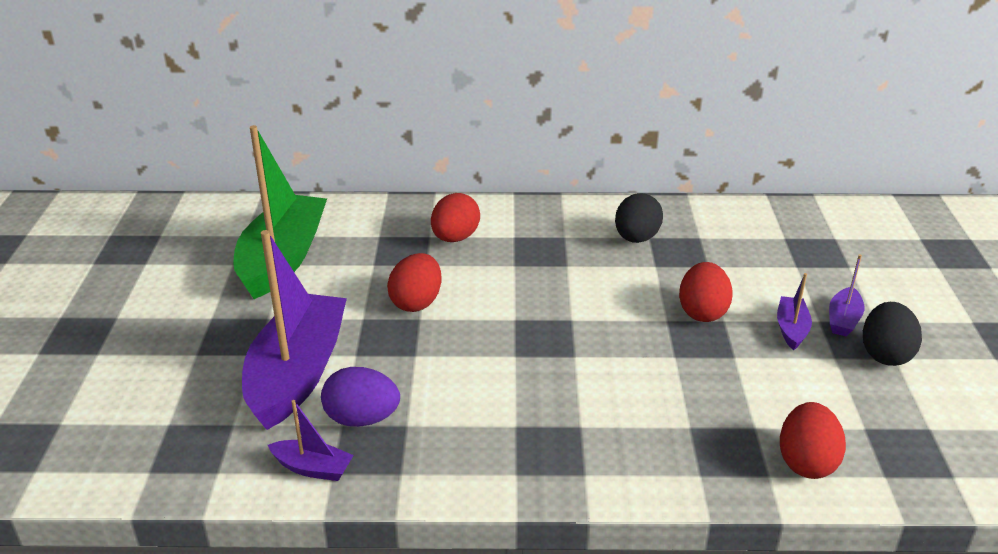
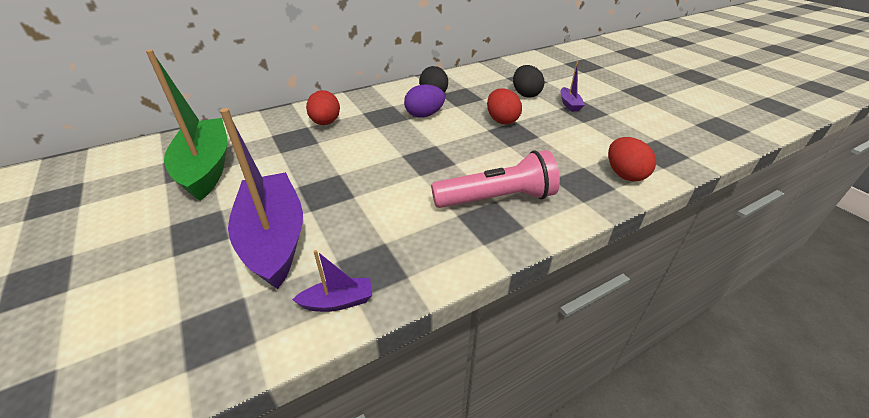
camera: 30 degrees left, 5 degrees up
purple egg [321,367,400,427] -> purple egg moved to [404,84,445,118]
red egg [387,253,441,312] -> none
purple boat [777,273,812,350] -> none
black egg [863,302,922,366] -> black egg moved to [513,65,544,97]
none -> pink flashlight [431,150,560,208]

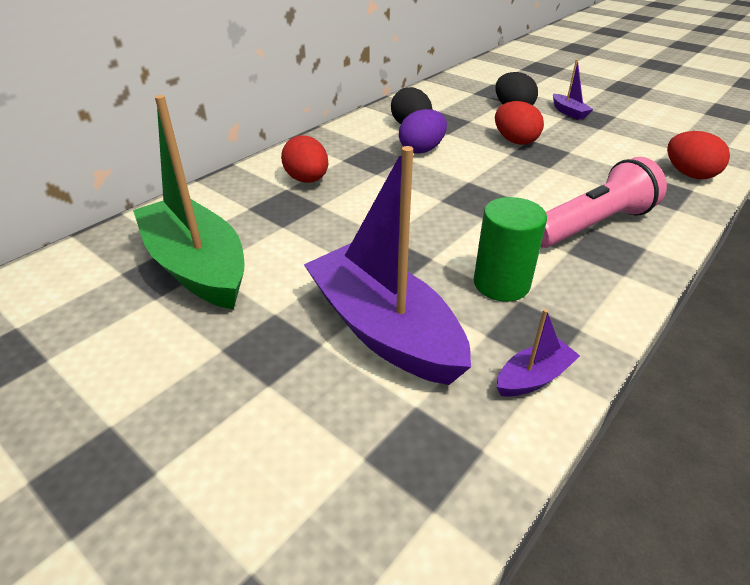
camera: 20 degrees left, 0 degrees up
none -> green cylinder [474,197,547,302]

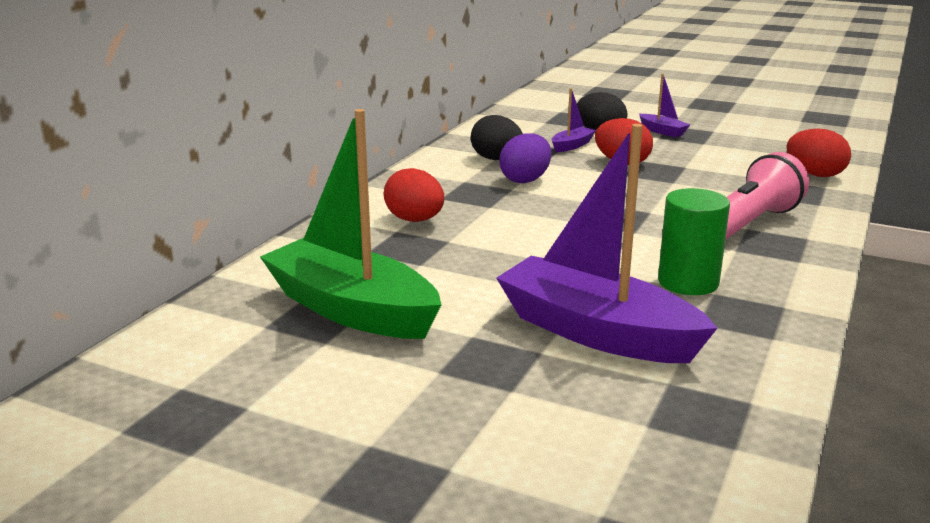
camera: 15 degrees left, 15 degrees down
purple boat [497,309,580,397] -> purple boat moved to [551,88,596,152]

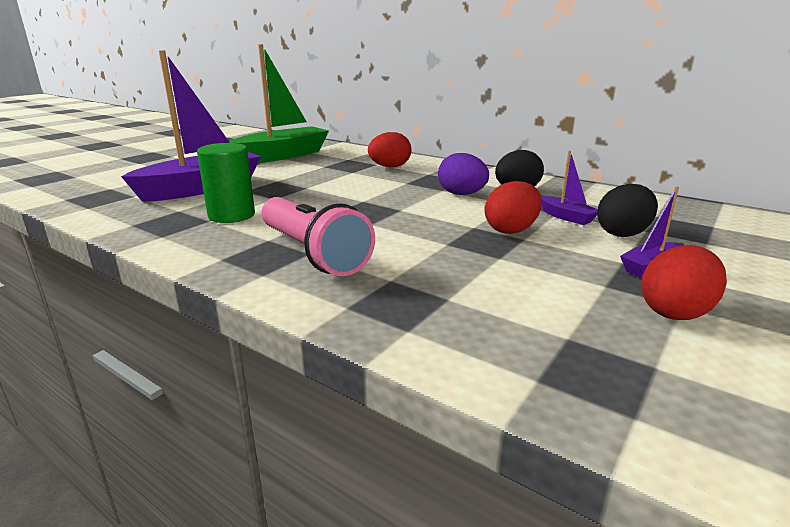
camera: 100 degrees right, 0 degrees up
red egg [787,129,851,177] -> red egg moved to [641,245,727,320]

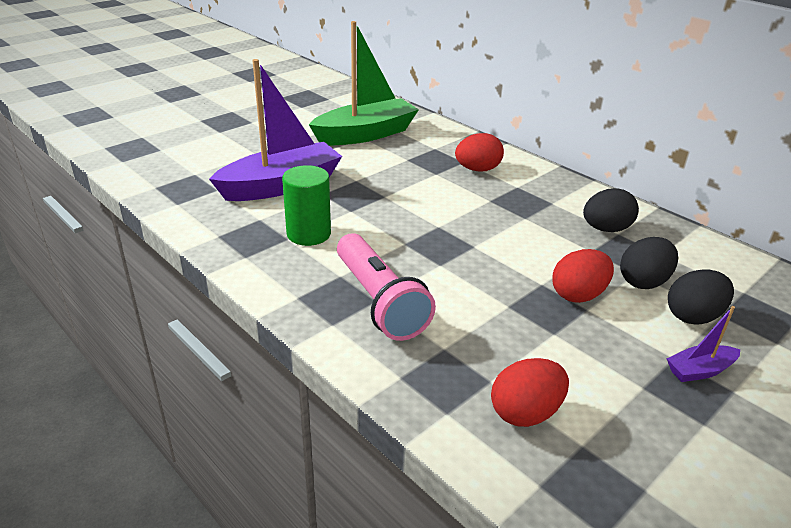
camera: 10 degrees right, 10 degrees up
purple egg [438,153,489,195] -> none
purple boat [541,151,598,225] -> black egg [620,237,678,289]
red egg [641,245,727,320] -> red egg moved to [491,358,569,427]

